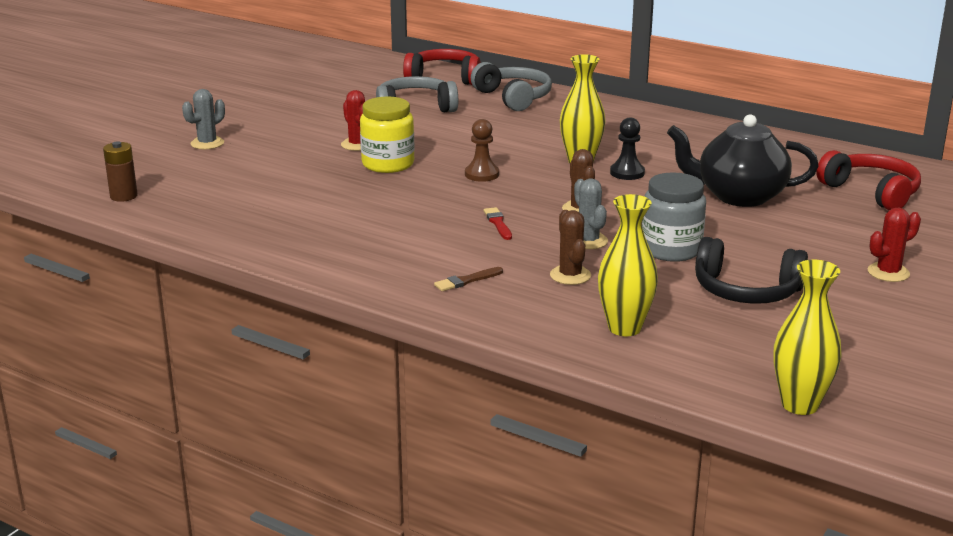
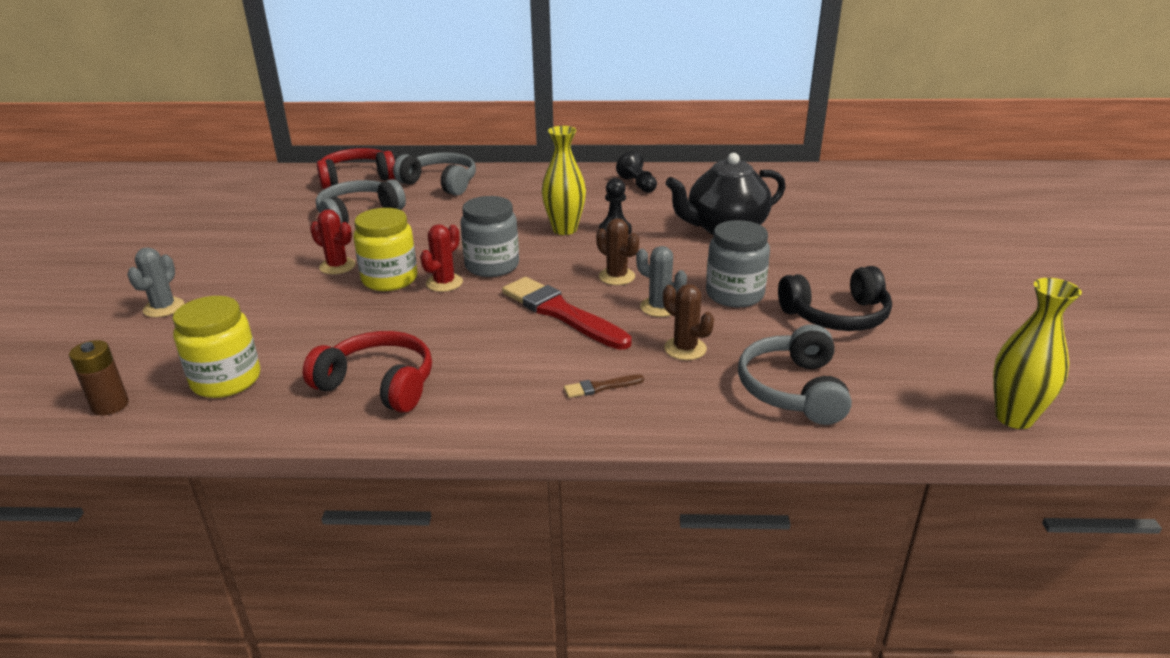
camera: 30 degrees left, 5 degrees up
brown brush [434,267,503,291] -> brown brush turned 45 degrees clockwise [564,374,644,398]
brown pawn [465,119,499,182] -> grey jar [460,196,519,277]
red brush [484,207,512,240] -> red brush [502,277,631,350], size x2.28
yellow vase [598,194,658,336] -> grey headphones [738,324,852,425]
red headphones [816,150,921,211] -> red headphones moved to [303,331,432,413]
red cactus [867,208,921,282] -> red cactus moved to [420,224,463,292]
none -> yellow jar [172,296,260,398]
none -> black pawn [616,151,657,193]

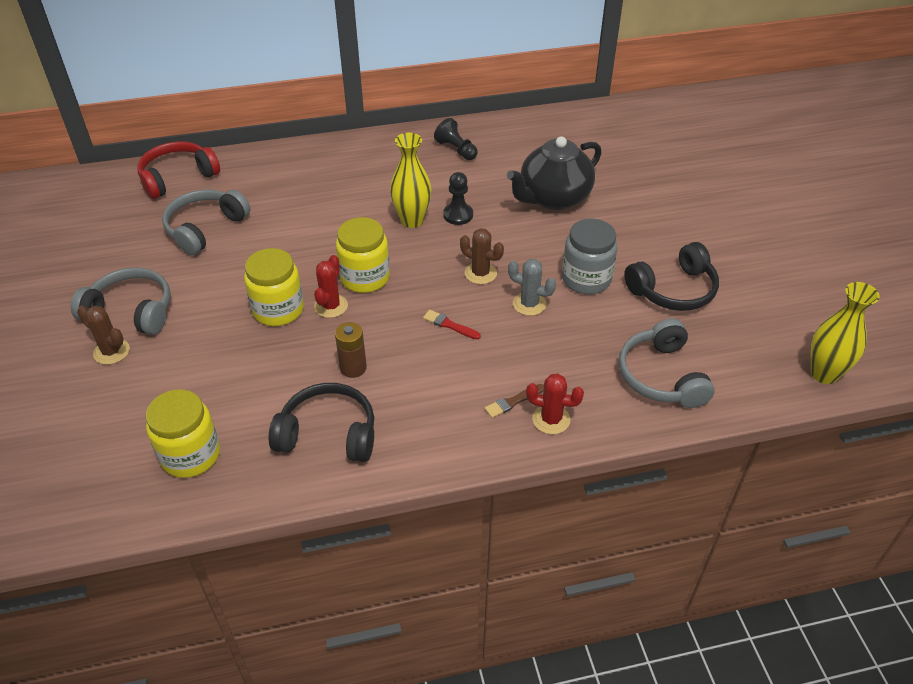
camera: 15 degrees left, 15 degrees up
brown battery [69,340,129,416] -> brown battery moved to [335,322,367,378]
grey cactus [127,247,184,317] -> none
red headphones [303,331,432,413] -> black headphones [269,383,374,462]
red cactus [310,209,356,274] -> red cactus moved to [526,373,584,434]
grey headphones [393,152,476,196] -> grey headphones moved to [71,267,171,335]
grey jar [460,196,519,277] -> yellow jar [336,217,390,293]
red brush [502,277,631,350] -> red brush [423,310,481,339], size x0.44
brown cactus [663,284,714,360] -> brown cactus moved to [77,306,130,365]

